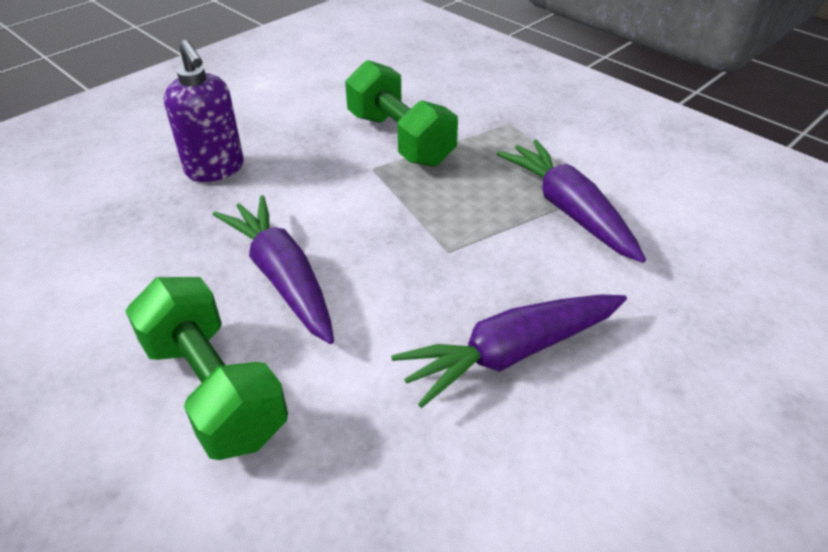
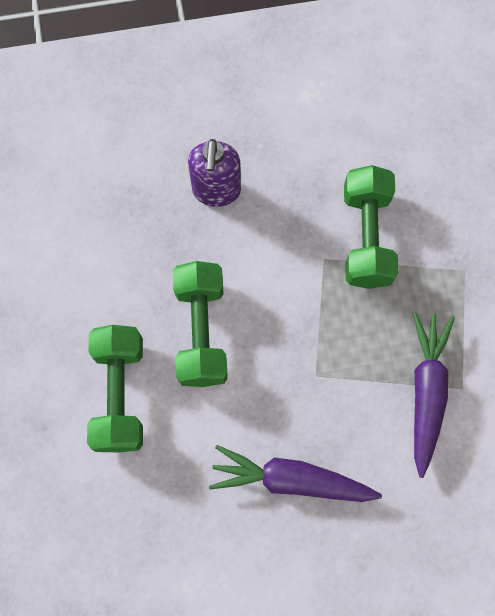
camera: 35 degrees right, 30 degrees up
purple carrot [213,195,334,344] -> green dumbbell [173,261,228,387]

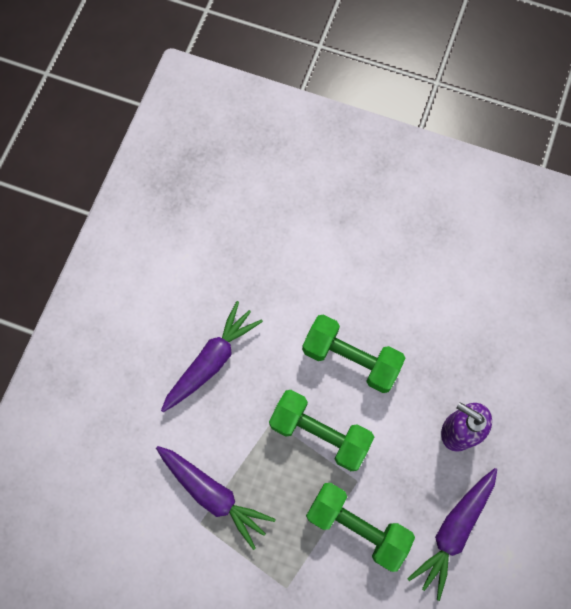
camera: 120 degrees right, 0 degrees up
green dumbbell [87,325,143,452] -> green dumbbell moved to [269,390,374,471]
none -> purple carrot [407,468,497,601]

